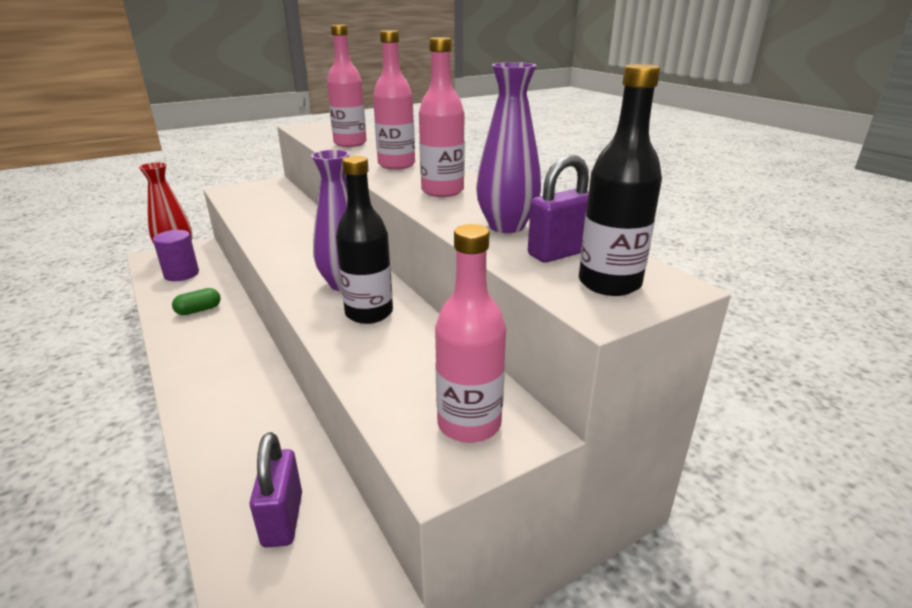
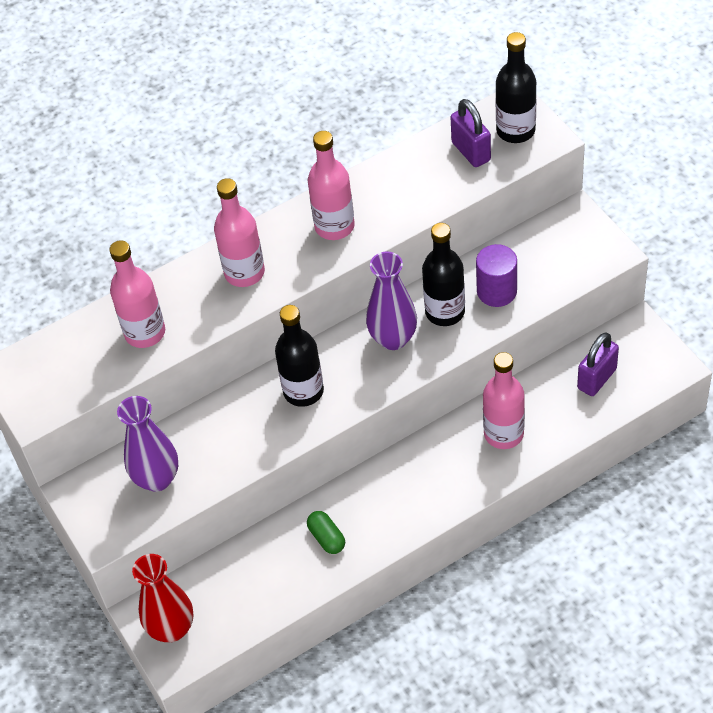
camera: 85 degrees left, 25 degrees up
purple cylinder [153,230,199,281] -> purple cylinder moved to [476,244,517,307]
purple padlock [250,432,302,548] -> purple padlock turned 45 degrees counterclockwise [577,333,619,396]
pink bottle [435,224,506,443] -> pink bottle moved to [483,352,525,449]
purple vase [476,62,541,233] -> purple vase moved to [117,396,178,492]
none -> black bottle [275,305,324,407]

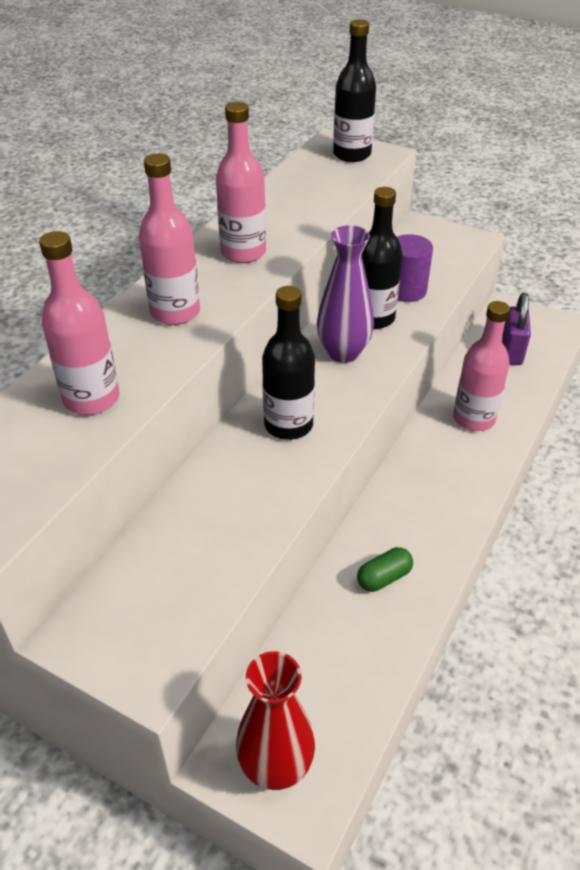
camera: 35 degrees left, 10 degrees down
purple vase [117,396,178,492] -> none
green capsule [307,511,345,554] -> green capsule turned 60 degrees counterclockwise [357,547,413,592]
purple padlock [451,99,491,167] -> none

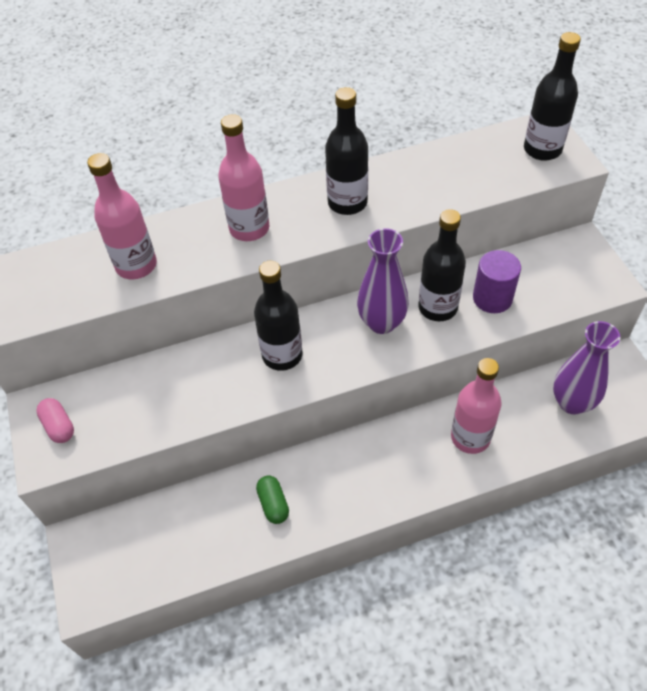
camera: 45 degrees right, 10 degrees up
pink bottle [216,102,266,263] -> black bottle [325,87,368,215]
red vase [236,651,315,790] -> none
green capsule [357,547,413,592] -> green capsule turned 60 degrees clockwise [256,475,289,524]
purple padlock [502,293,531,365] -> purple vase [553,321,621,414]
none -> pink capsule [36,398,74,443]

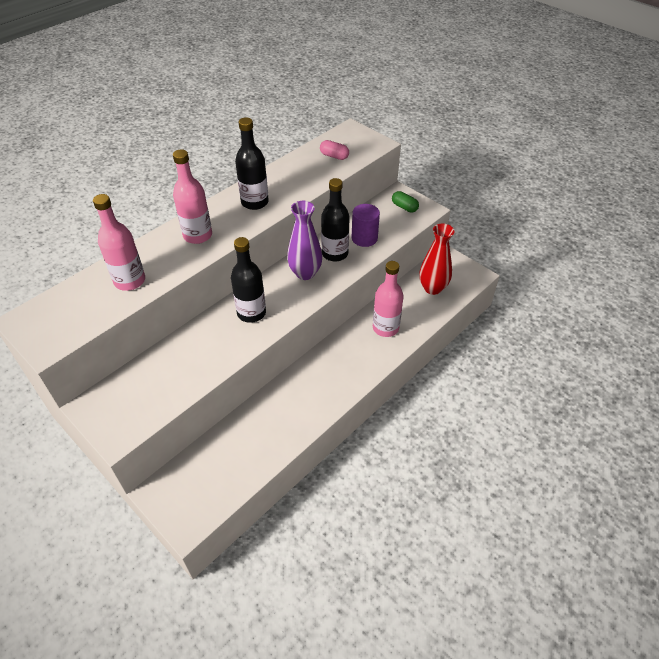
camera: 30 degrees left, 5 degrees down
pink capsule [36,398,74,443] -> pink capsule moved to [320,140,349,160]
green capsule [256,475,289,524] -> green capsule moved to [392,191,419,213]
black bottle [524,32,581,161] -> none
purple vase [553,321,621,414] -> red vase [419,223,455,295]

